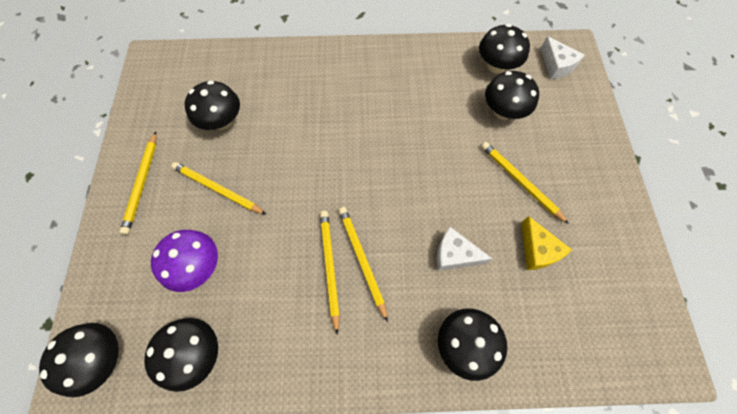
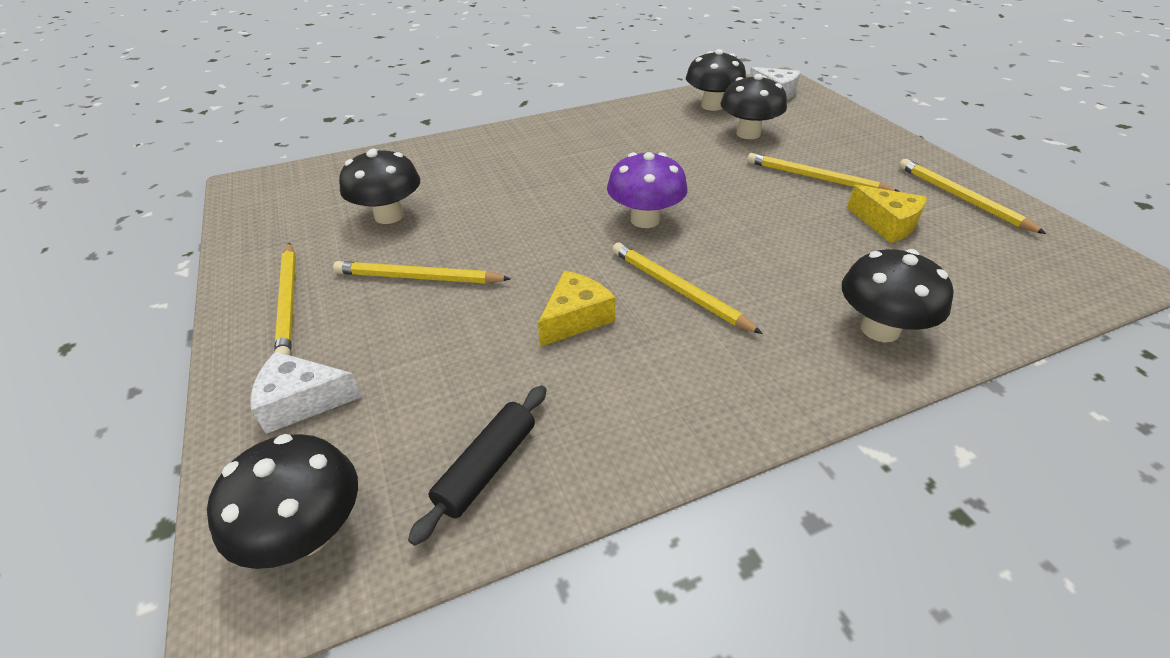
camera: 20 degrees left, 25 degrees down
black mushroom [144,318,218,392] -> black rolling pin [408,385,546,546]
purple mushroom [151,230,218,292] -> purple mushroom moved to [607,152,688,228]
yellow pencil [320,211,340,335] -> yellow pencil moved to [899,159,1046,234]
white cheese [437,227,492,271] -> white cheese moved to [250,351,362,434]
none -> yellow cheese [538,271,616,347]

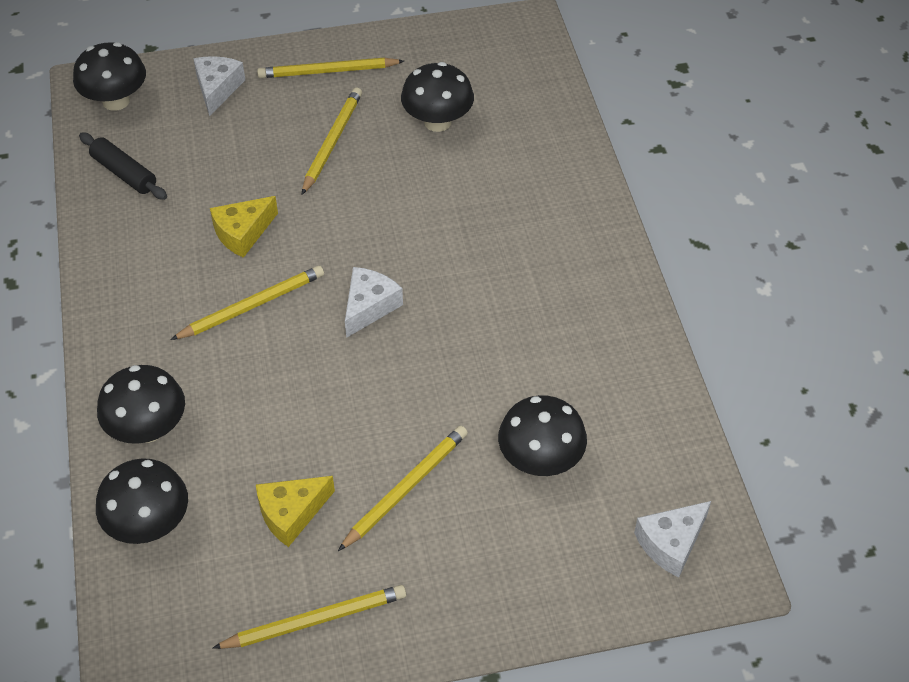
camera: 100 degrees right, 10 degrees up
yellow cheese [538,271,616,347] -> yellow cheese turned 90 degrees clockwise [210,196,278,258]
purple mushroom [607,152,688,228] -> white cheese [345,267,403,338]
black mushroom [686,49,746,111] -> black mushroom moved to [96,458,188,544]

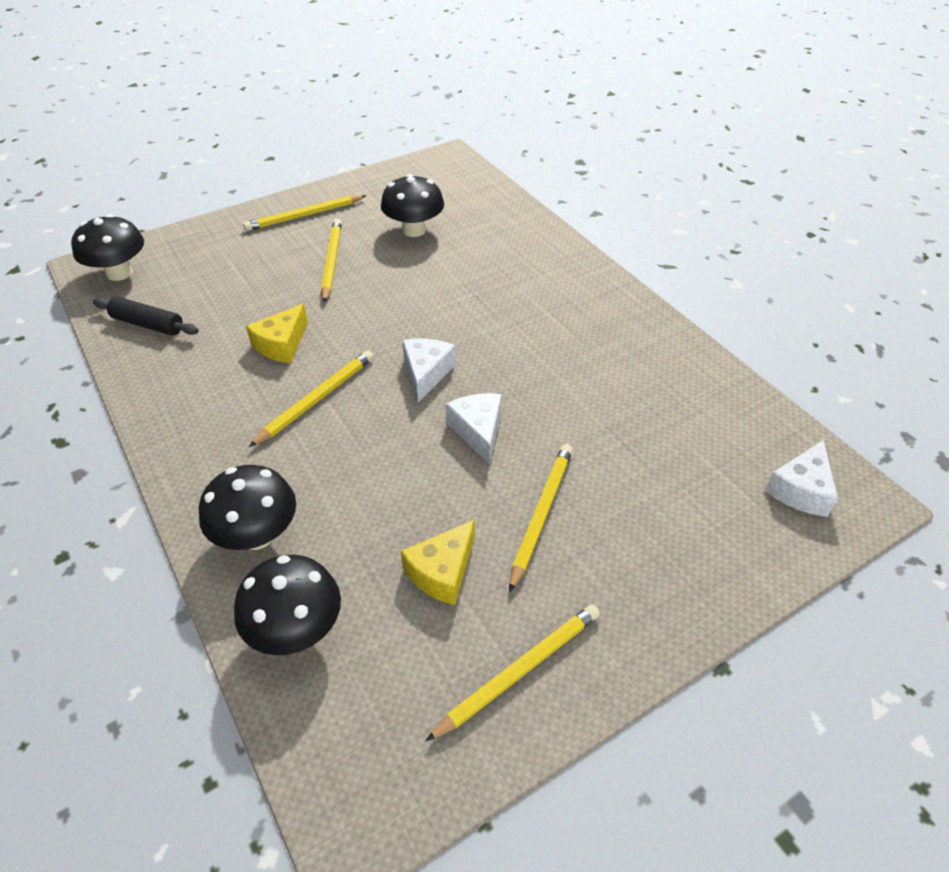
camera: 20 degrees left, 5 degrees down
white cheese [193,56,245,116] -> white cheese moved to [445,393,502,465]
black mushroom [498,395,587,476] -> none

